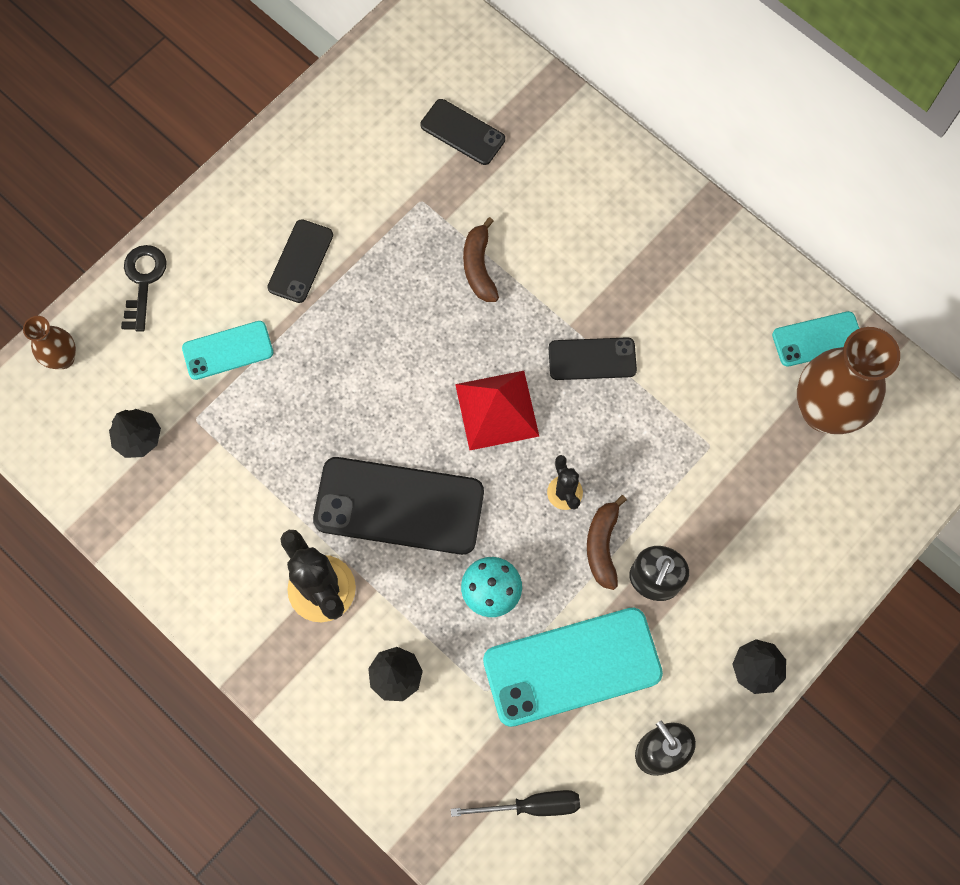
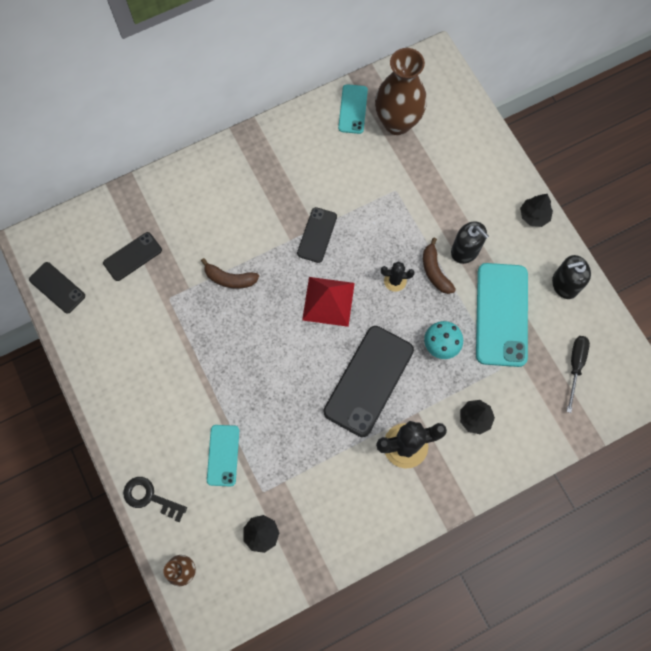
camera: 70 degrees left, 0 degrees up
black phone [267,219,333,303] -> black phone moved to [29,262,85,314]
brown banana [587,495,627,590] -> brown banana turned 45 degrees clockwise [423,238,456,294]

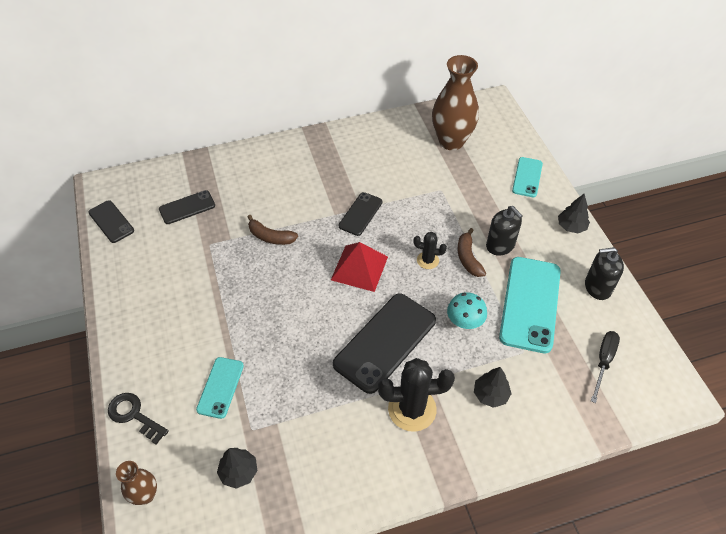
camera: 10 degrees right, 20 degrees down
turquoise phone [338,84,368,134] -> turquoise phone moved to [512,157,543,197]

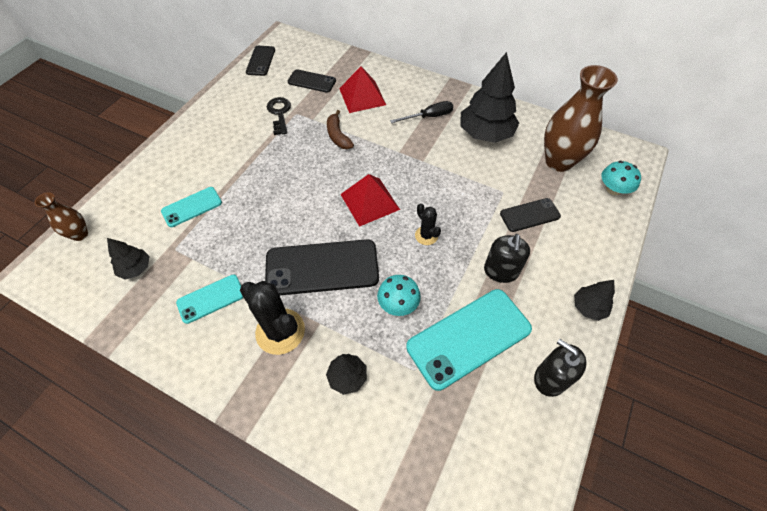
camera: 45 degrees right, 5 degrees up
black key [108,393,169,445] -> black key moved to [267,97,291,135]
black phone [339,192,383,236] -> black phone moved to [500,198,561,232]
brown banana [457,228,486,277] -> none
turquoise phone [512,157,543,197] -> turquoise phone moved to [176,275,243,324]
black screwdriver [591,331,620,403] -> black screwdriver moved to [390,101,453,123]
none -> red pyramid [339,66,386,113]
none -> black tree [461,52,519,143]
none -> turquoise mushroom [601,161,641,195]

